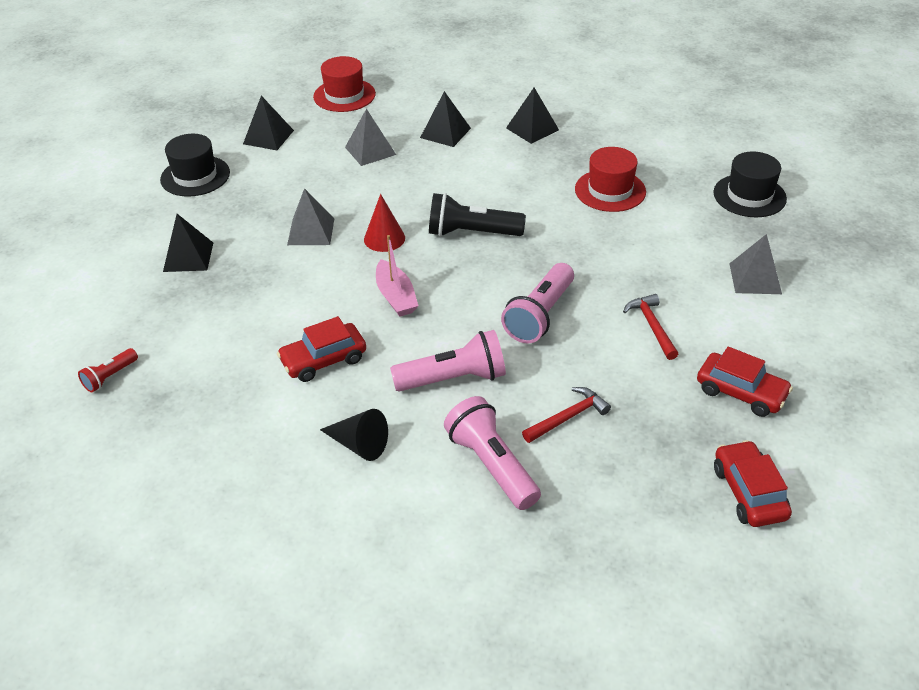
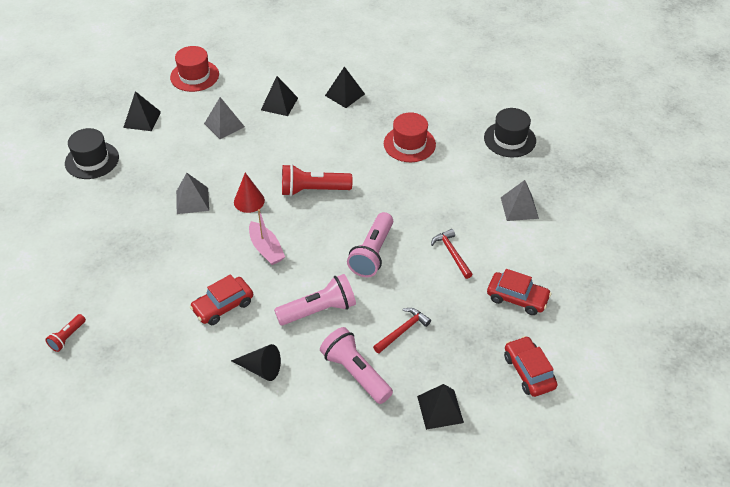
camera: 10 degrees left, 5 degrees up
black pyramid [163,214,213,272] -> black pyramid moved to [417,384,464,430]
black flashlight [429,193,526,237] -> red flashlight [282,164,353,196]

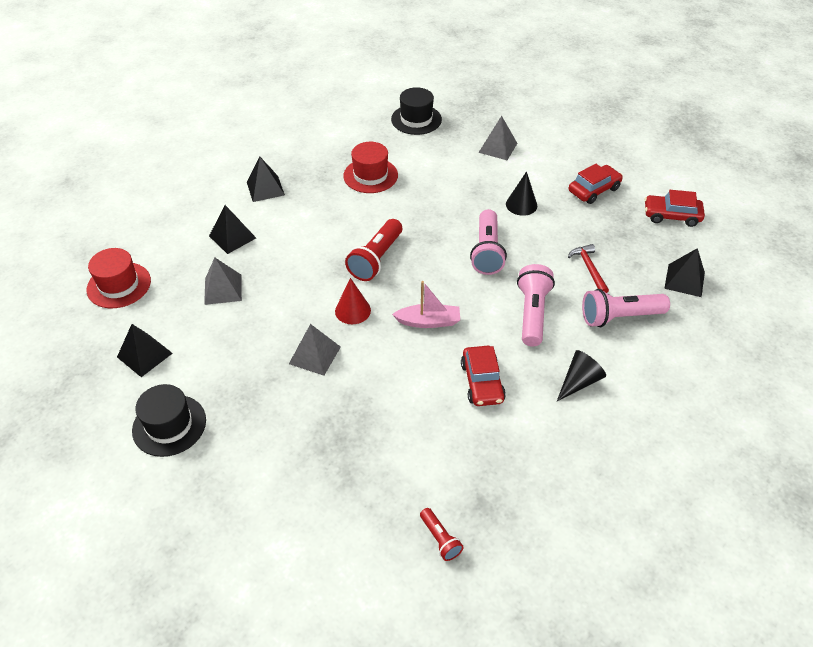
camera: 60 degrees left, 0 degrees up
pink flashlight [347,212,393,277] -> pink flashlight turned 45 degrees clockwise [470,209,507,275]
red hammer [431,229,473,279] -> black cone [506,172,537,216]

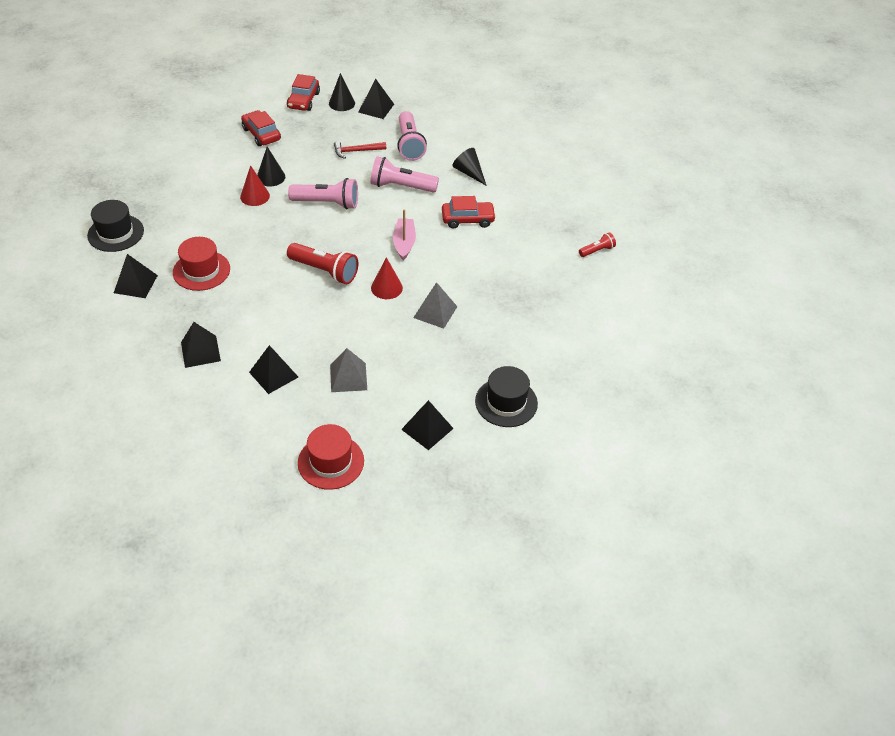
camera: 90 degrees left, 0 degrees up
grey pyramid [478,116,517,160] -> none
none -> black pyramid [114,254,158,298]
none -> red cone [240,165,270,206]
none -> black cone [329,73,355,111]

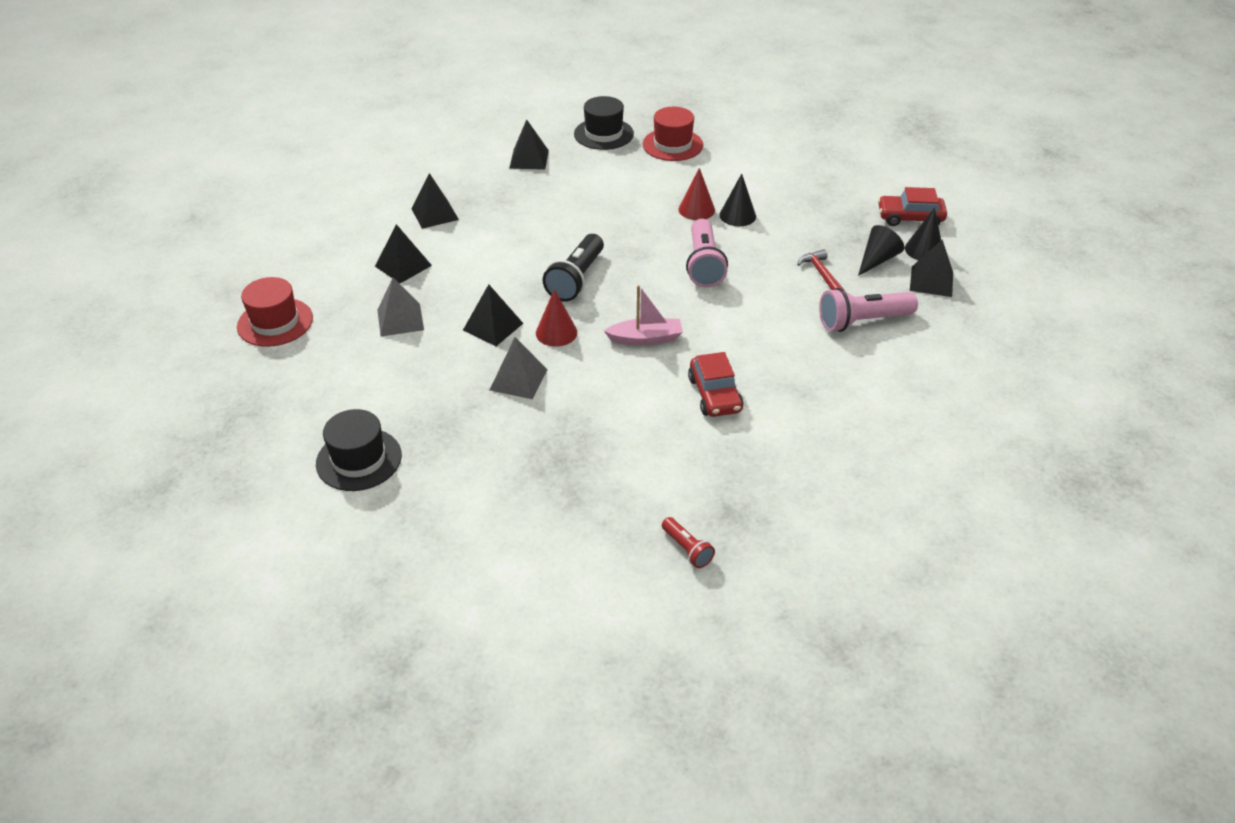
camera: 85 degrees right, 5 degrees down
red hat [173,237,230,291] -> red hat moved to [643,107,703,161]
red car [241,110,281,146] -> none
red flashlight [287,243,359,284] -> black flashlight [543,234,604,302]
pink flashlight [371,156,439,193] -> none
black pyramid [401,400,454,450] -> black pyramid moved to [463,284,523,346]
black cone [452,148,487,186] -> black cone moved to [858,225,904,276]

